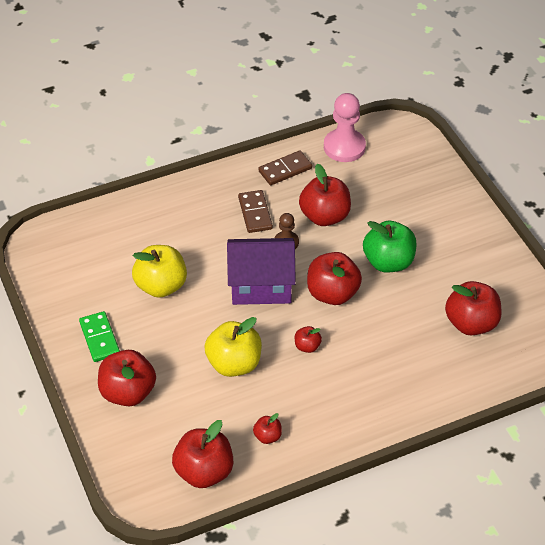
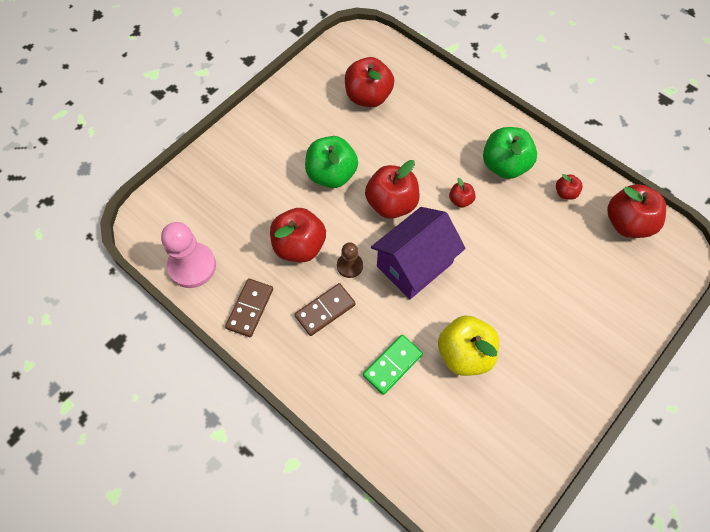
camera: 115 degrees left, 15 degrees up
green domino [79,311,120,362] -> green domino moved to [363,335,423,395]
red apple [98,350,156,406] -> none
yellow apple [205,317,262,377] -> none
purple house [227,238,296,305] -> purple house turned 75 degrees clockwise [371,207,466,299]
brown domino [258,151,312,185] -> brown domino turned 75 degrees clockwise [225,278,273,337]
none -> green apple [483,127,537,179]

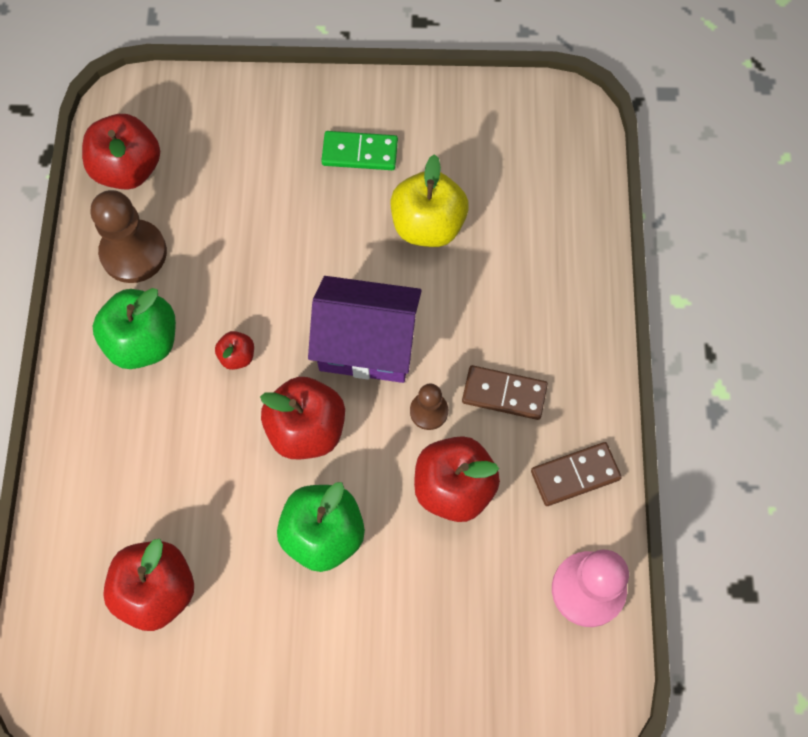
camera: 130 degrees left, 5 degrees up
green domino [363,335,423,395] -> green domino moved to [321,131,398,170]
red apple [556,174,583,200] -> brown pawn [91,190,167,283]

